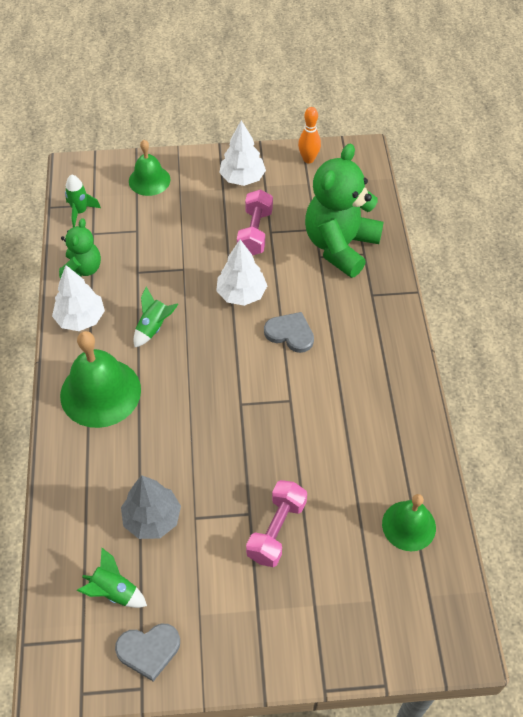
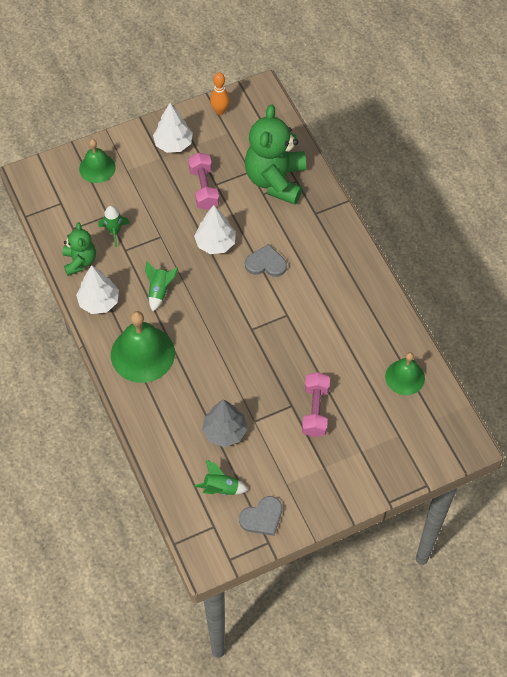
camera: 20 degrees left, 5 degrees up
green rocket [65,174,101,227] -> green rocket moved to [98,206,130,247]

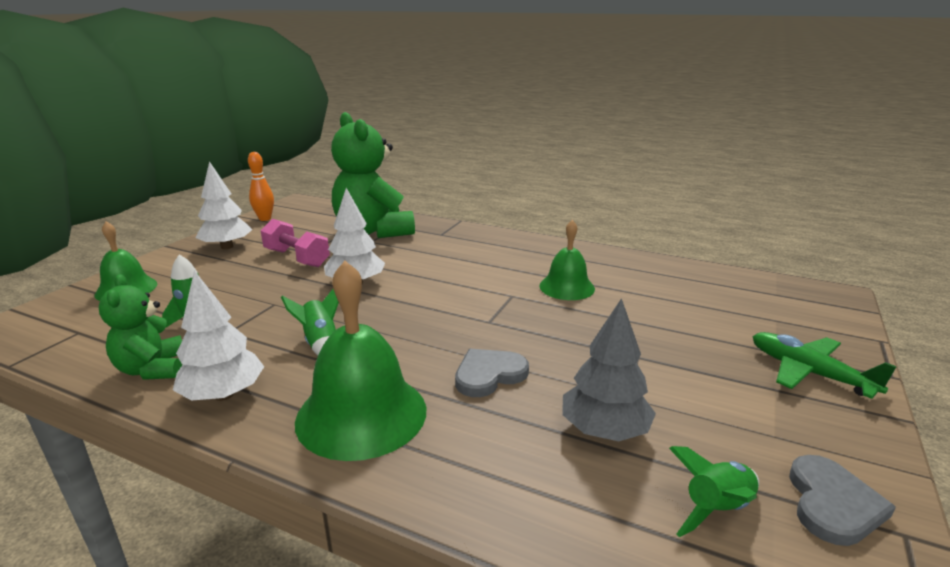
camera: 40 degrees left, 35 degrees down
green teddy bear [63,222,96,276] -> green teddy bear turned 150 degrees counterclockwise [99,274,182,380]
grey heart [245,244,287,277] -> grey heart moved to [455,349,529,397]
pink dumbbell [302,372,330,437] -> none
green bell [385,352,425,395] -> green bell moved to [539,220,595,300]
none -> green plane [752,332,897,399]

